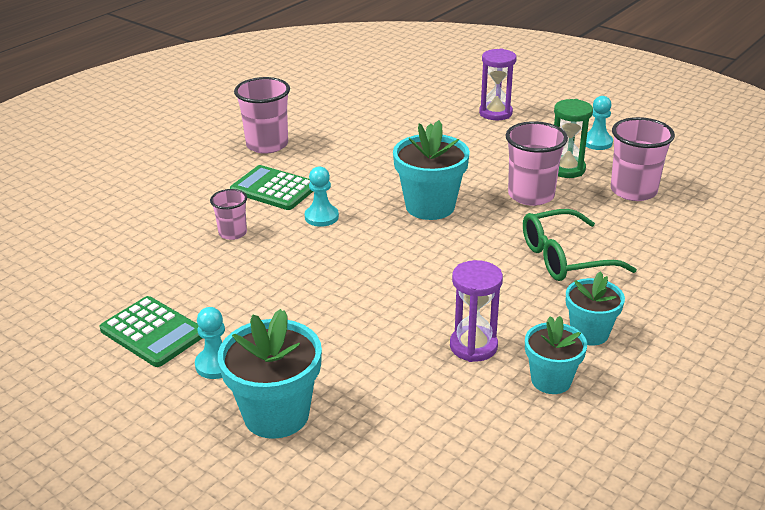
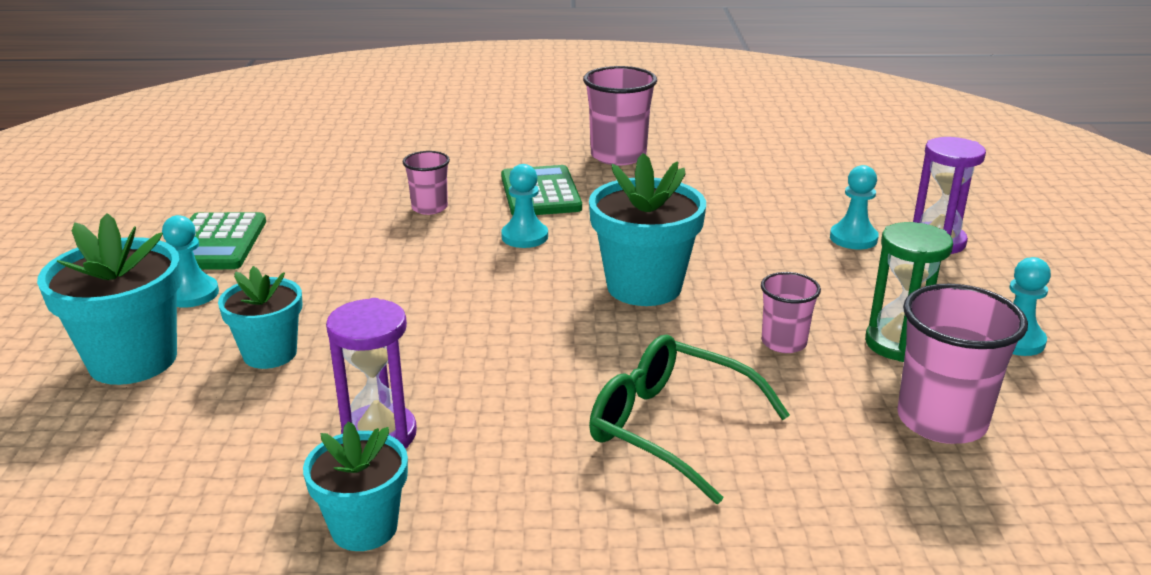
camera: 50 degrees right, 5 degrees down
pink cup [506,121,568,206] -> pink cup [761,272,821,353], size x0.58
turquoise flower pot [566,271,625,345] -> turquoise flower pot moved to [218,266,302,369]
none -> turquoise pawn [830,165,879,249]

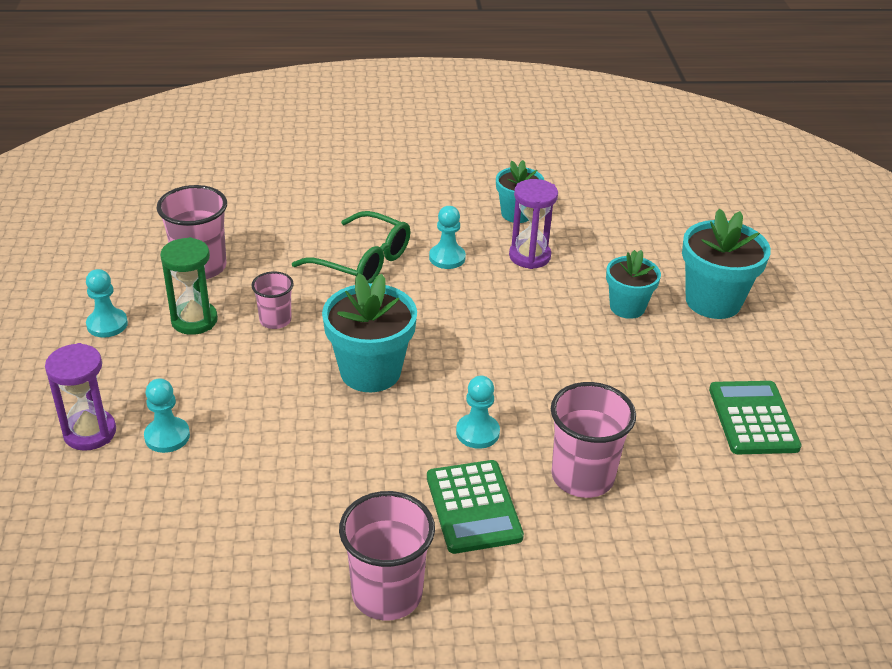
camera: 175 degrees right, 10 degrees up
turquoise pawn [162,215,219,308] -> turquoise pawn moved to [429,206,466,269]
pink cup [403,151,450,215] -> pink cup [551,382,636,498], size x1.73

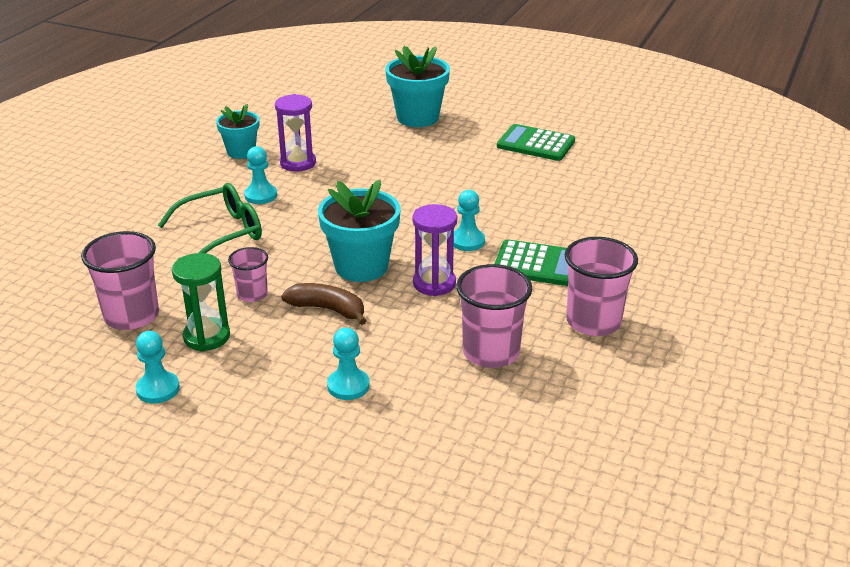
camera: 60 degrees left, 5 degrees down
purple hourglass [45,343,116,451] -> purple hourglass moved to [412,204,457,296]
pink cup [551,382,636,498] -> pink cup moved to [456,264,532,368]
turquoise flower pot [606,250,661,319] -> none
none -> brown banana [281,283,366,325]

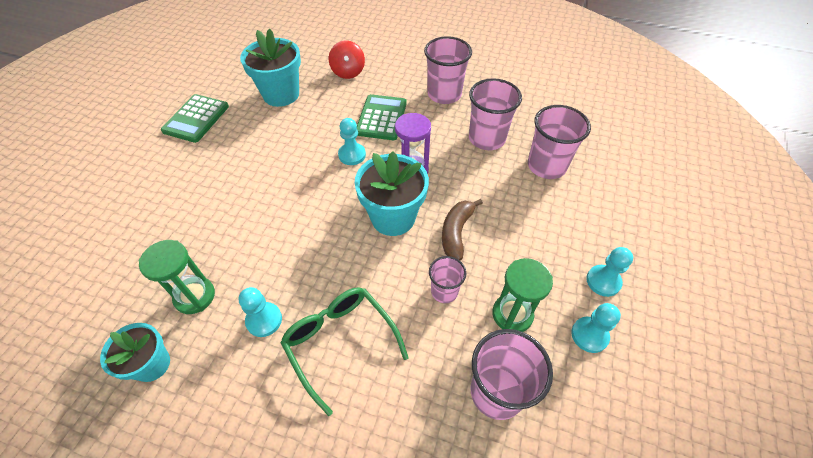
camera: 95 degrees left, 20 degrees up
purple hourglass [275,94,316,172] -> green hourglass [139,240,215,314]
turquoise pawn [327,328,370,400] -> turquoise pawn moved to [586,247,633,297]
turquoise flower pot [385,46,450,127] -> turquoise flower pot moved to [240,29,301,107]
none -> red spinning top [329,40,365,79]
none -> pink cup [528,105,591,179]

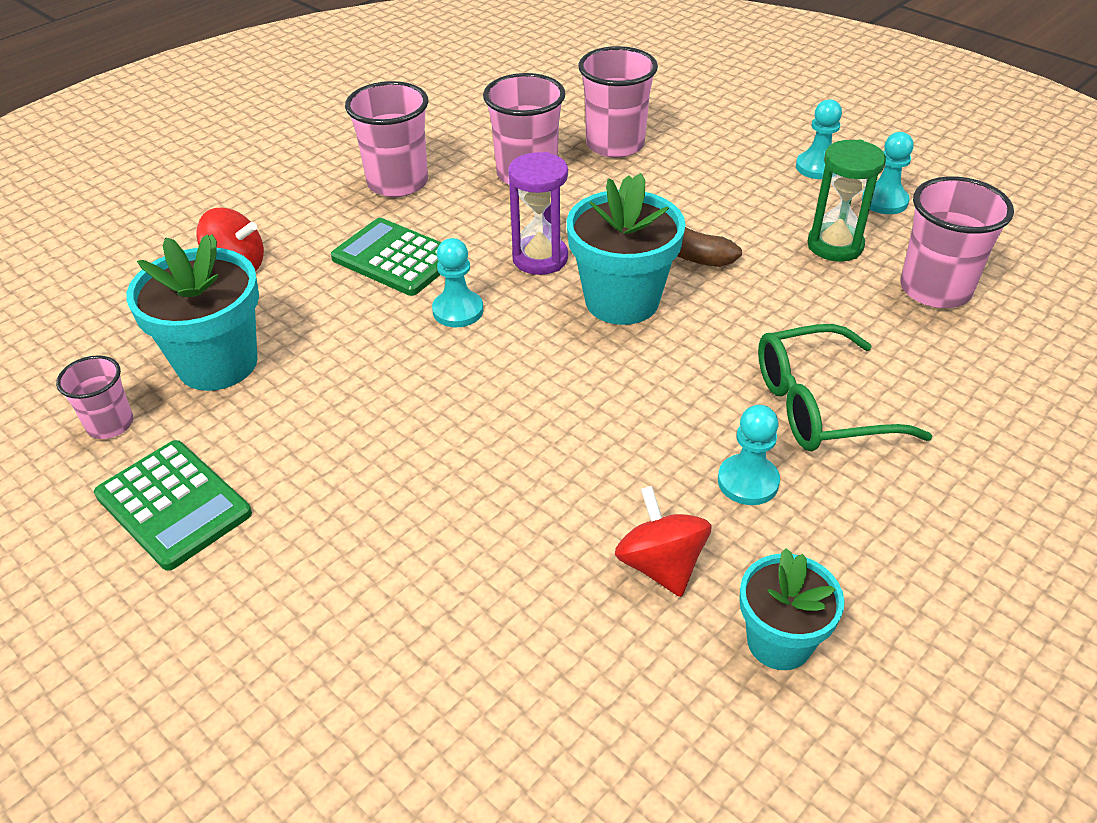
camera: 65 degrees left, 10 degrees down
green hourglass [139,240,215,314] -> red spinning top [615,486,712,597]
pink cup [429,256,466,303] -> pink cup moved to [56,355,133,439]

